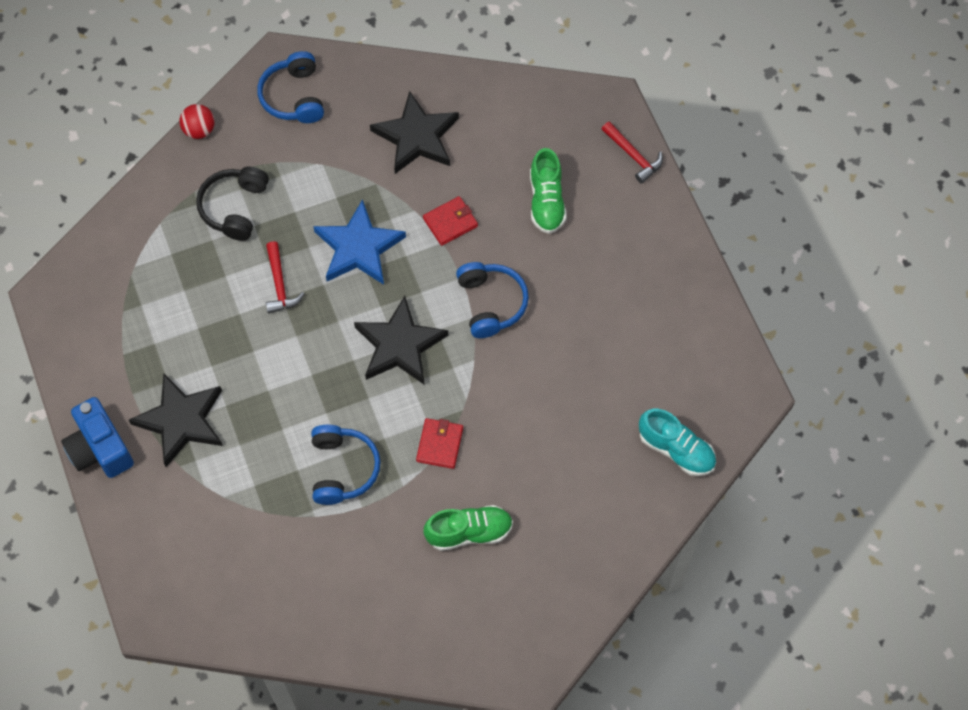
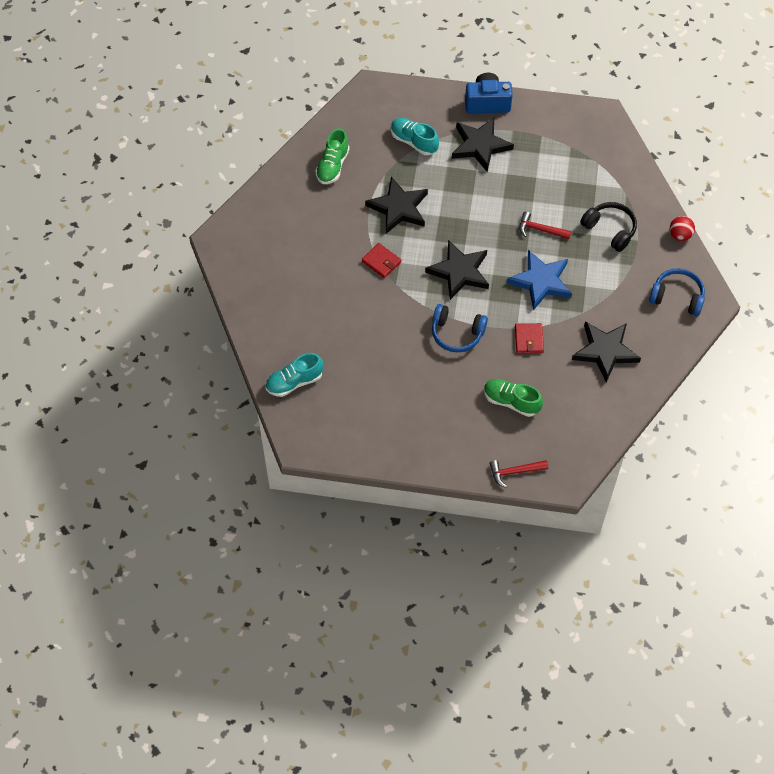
camera: 120 degrees right, 5 degrees down
blue headphones [311,425,381,505] -> black star [365,177,428,234]
green shoe [424,505,513,551] -> green shoe moved to [315,128,350,184]
none -> turquoise shoe [391,118,439,155]

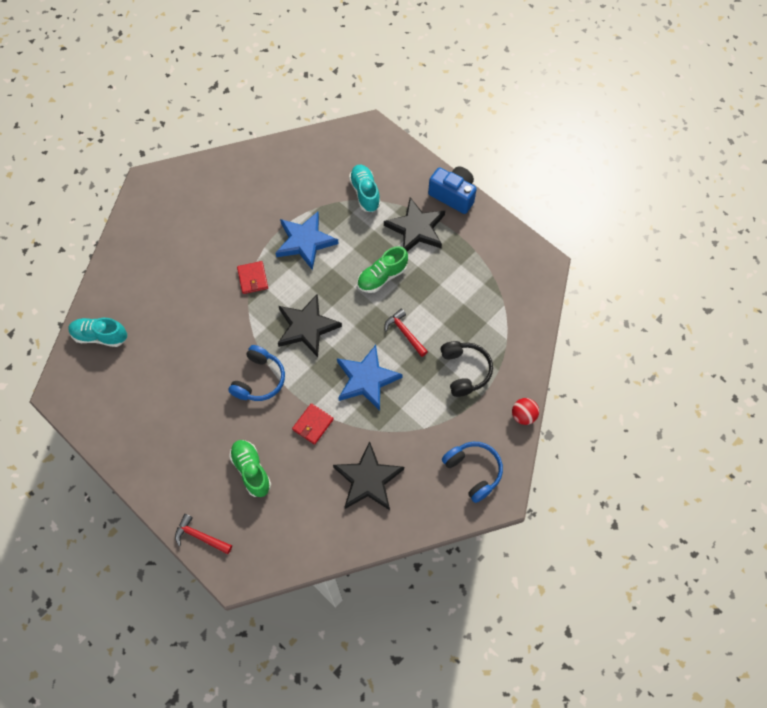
camera: 35 degrees right, 5 degrees up
green shoe [315,128,350,184] -> green shoe moved to [357,246,408,293]
black star [365,177,428,234] -> blue star [276,212,339,270]
blue headphones [432,304,488,352] -> blue headphones turned 120 degrees counterclockwise [228,345,285,401]

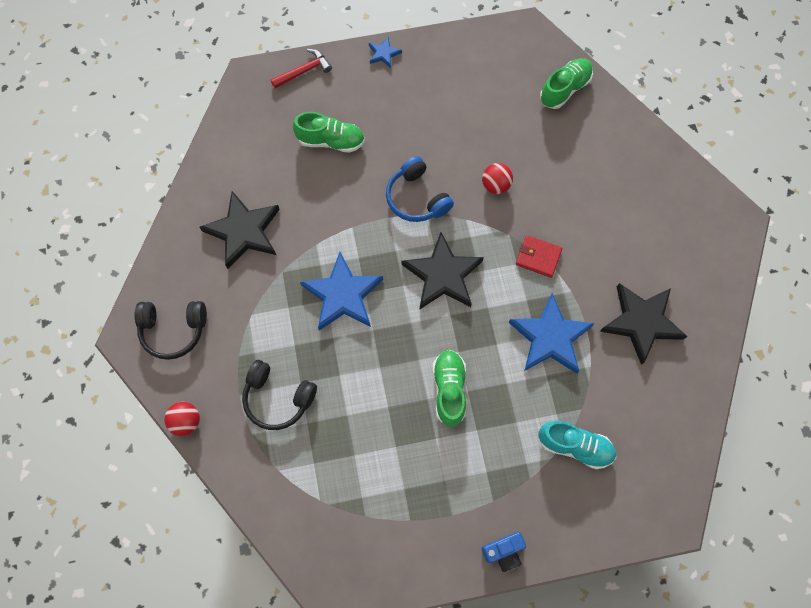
camera: 125 degrees right, 5 degrees up
turquoise shoe [68,318,127,347] -> green shoe [540,58,593,109]
red wallet [292,403,334,445] -> none
black star [384,197,445,252] -> black star moved to [600,283,688,365]
red hammer [384,308,428,357] -> none
blue camera [428,166,477,214] -> blue camera [481,532,526,572], size x0.61
blue headphones [442,442,503,503] -> black headphones [134,301,207,360]
none -> blue star [369,37,402,68]
none -> red ball [482,163,513,194]

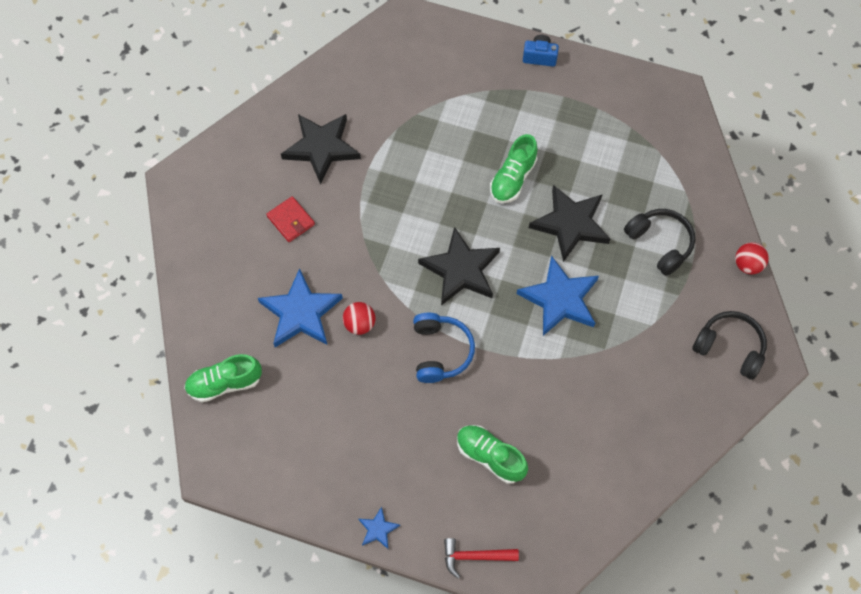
camera: 150 degrees left, 5 degrees down
black star [200,191,280,269] -> black star moved to [529,185,610,262]
blue star [509,293,595,374] -> blue star moved to [258,268,343,347]
red wallet [516,235,562,278] -> red wallet moved to [266,196,315,242]
turquoise shoe [538,421,616,469] -> none

